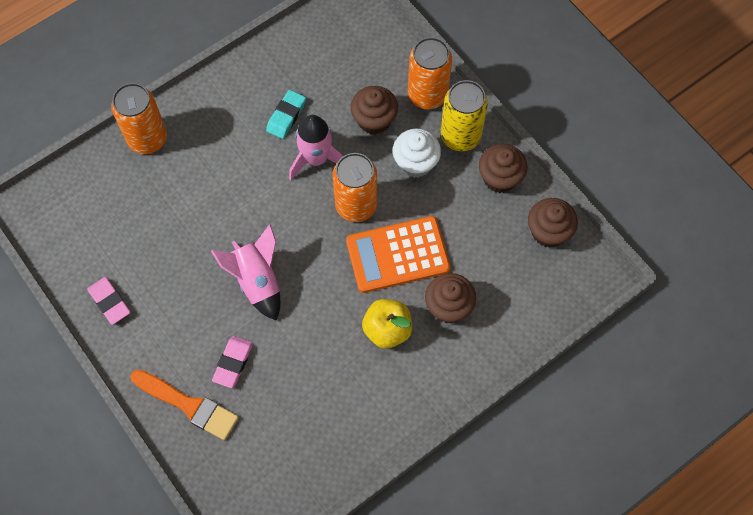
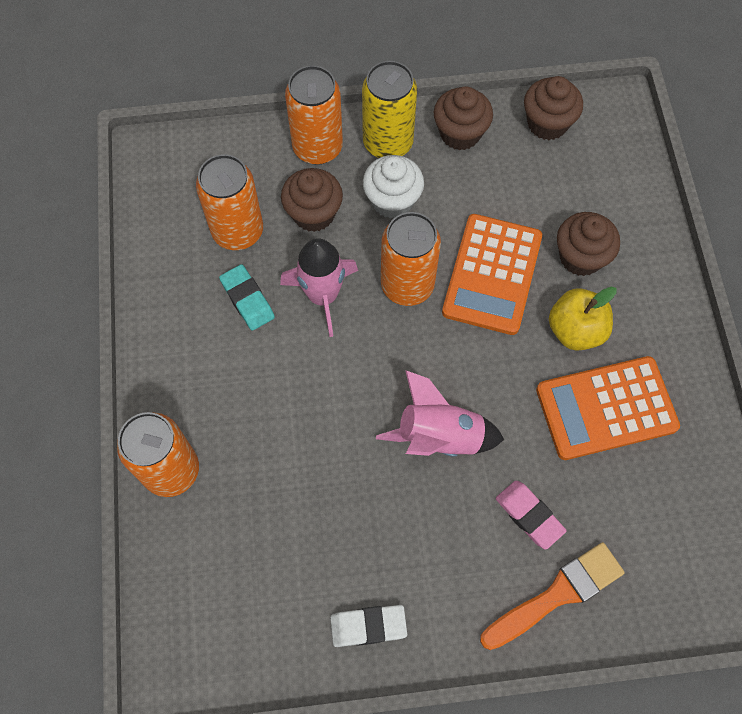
camera: 60 degrees left, 0 degrees up
pink eraser [87,277,130,325] -> white eraser [330,605,407,647]
none -> orange can [196,154,263,250]
none -> orange calculator [536,356,680,460]

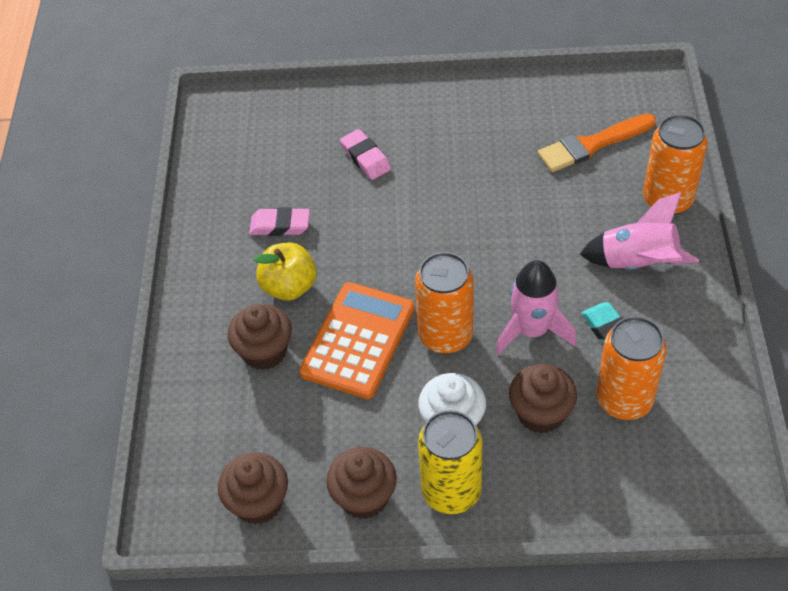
camera: 170 degrees left, 15 degrees down
orange can [285,65,343,165] -> none
white eraser [330,605,407,647] -> none
pink rocket [376,370,504,457] -> pink rocket moved to [580,192,699,270]
orange brush [480,542,625,650] -> orange brush moved to [538,114,656,172]
orange calculator [536,356,680,460] -> pink eraser [249,207,310,236]

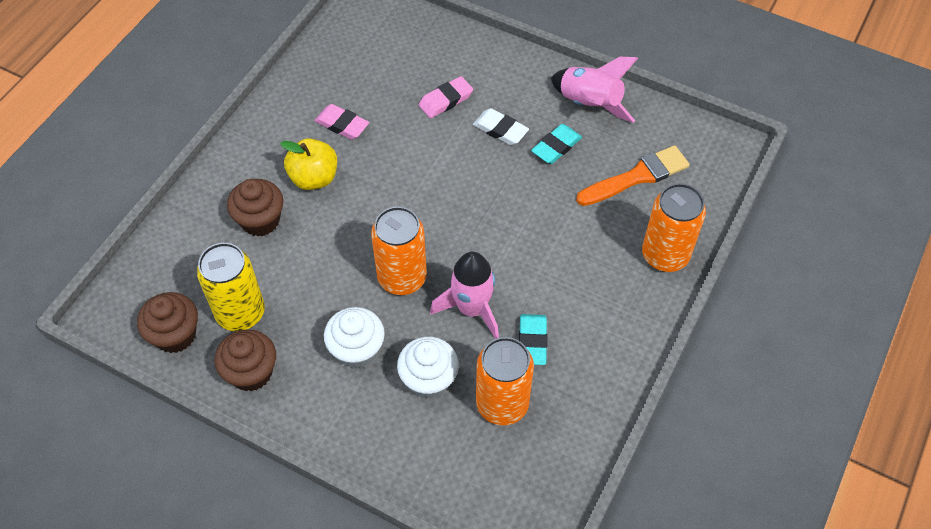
camera: 25 degrees right, 5 degrees up
orange calculator [299,282,415,399] -> none
pink eraser [340,129,391,180] -> pink eraser turned 60 degrees clockwise [419,76,473,118]
yellow can [418,410,483,514] -> yellow can moved to [197,243,265,331]
brown cupcake [509,364,577,434] -> white cupcake [397,337,459,399]
orange brush [538,114,656,172] -> orange brush turned 150 degrees clockwise [576,145,690,206]
pink rocket [580,192,699,270] -> pink rocket moved to [551,57,638,123]
none -> white eraser [473,108,529,145]
none -> turquoise eraser [531,124,582,164]

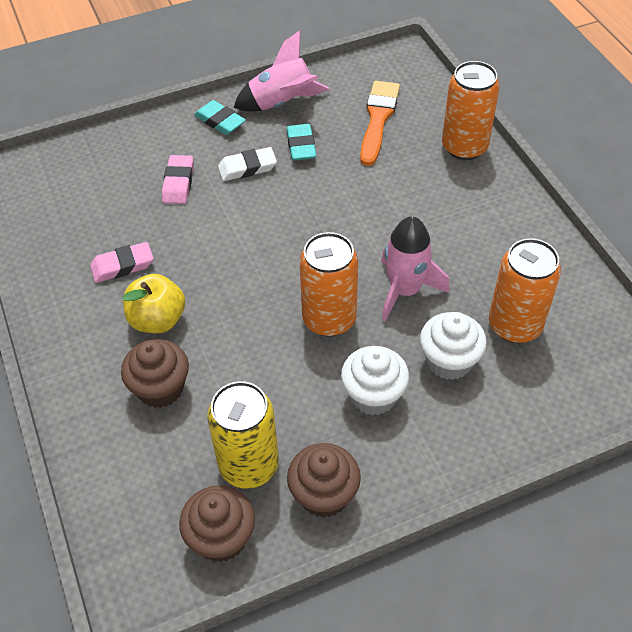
camera: 50 degrees left, 5 degrees down
turquoise eraser [519,314,547,365] -> turquoise eraser moved to [194,100,246,135]

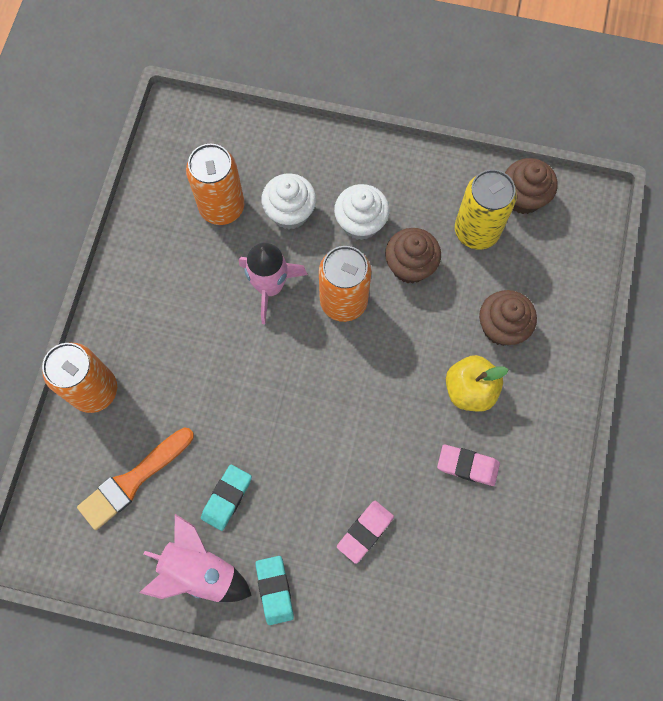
camera: 145 degrees left, 20 degrees up
white eraser [218,147,277,181] -> none
brown cupcake [287,443,361,518] -> brown cupcake moved to [385,228,441,284]

